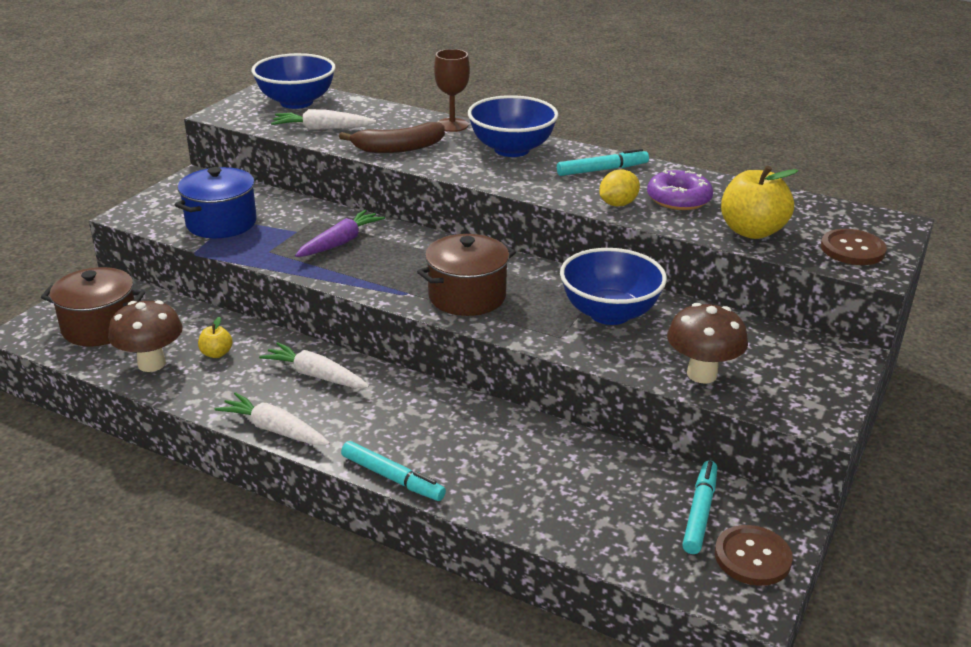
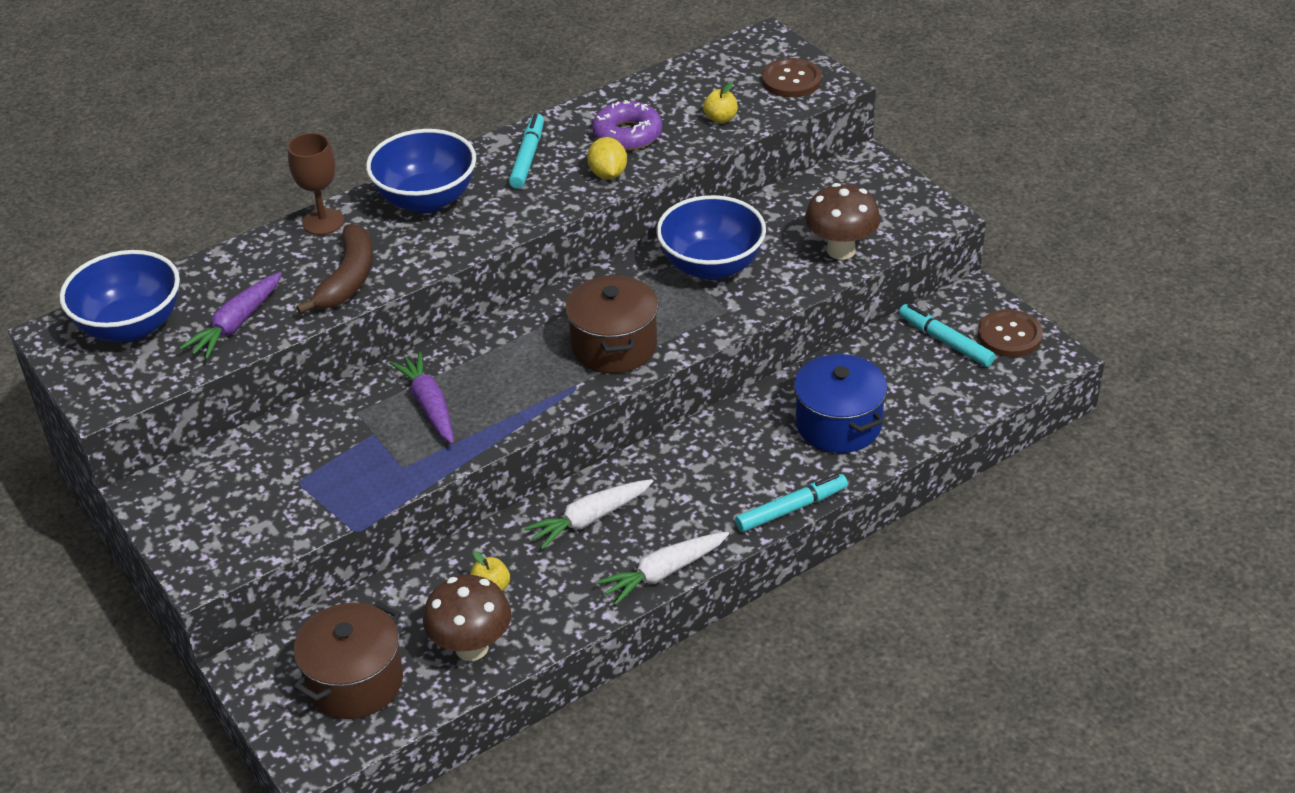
camera: 60 degrees left, 10 degrees up
blue pot [175,167,258,238] -> blue pot moved to [794,354,888,453]
white carrot [271,109,376,130] -> purple carrot [180,272,282,360]
yellow apple [721,166,798,239] -> yellow apple [703,82,738,123], size x0.49

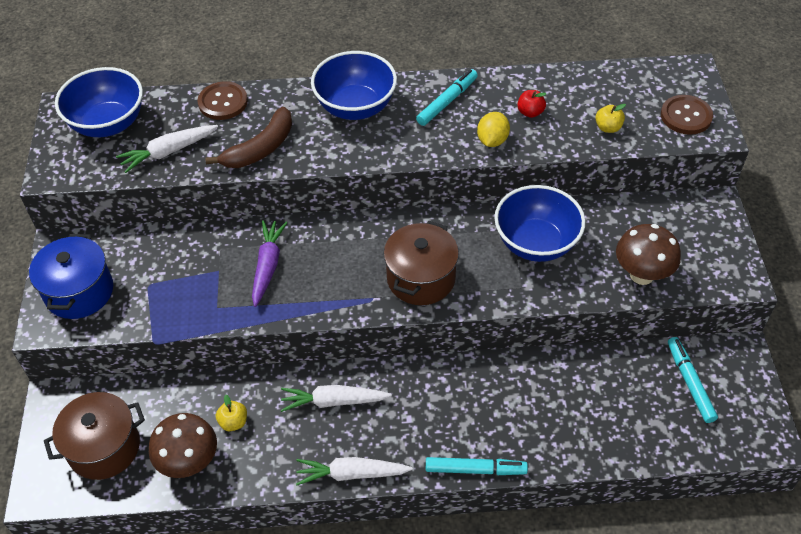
camera: 30 degrees right, 10 degrees up
purple carrot [180,272,282,360] -> white carrot [116,125,218,173]
brown goblet [287,133,344,235] -> none
purple donut [592,100,662,150] -> red apple [517,90,546,118]
blue pot [794,354,888,453] -> blue pot moved to [29,234,113,319]
brown button [978,310,1043,357] -> brown button moved to [198,81,248,120]

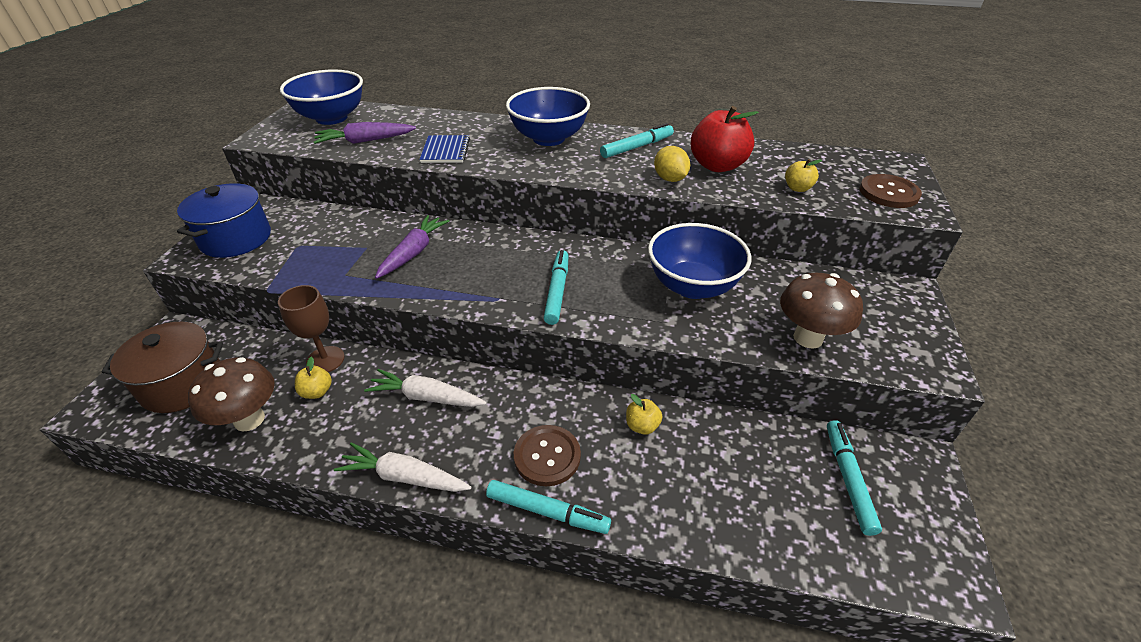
camera: 15 degrees right, 10 degrees down
white carrot [116,125,218,173] -> purple carrot [314,122,416,144]
brown button [198,81,248,120] -> brown button moved to [514,425,581,486]
brown banana [205,107,292,168] -> blue notebook [419,135,470,163]
brown pot [384,221,459,305] -> turquoise marker [544,250,568,325]
yellow lemon [477,112,510,147] -> yellow lemon turned 60 degrees counterclockwise [654,146,690,182]
red apple [517,90,546,118] -> red apple [691,106,759,172], size x2.06
none -> brown goblet [278,285,345,372]
none -> yellow apple [626,394,662,435]

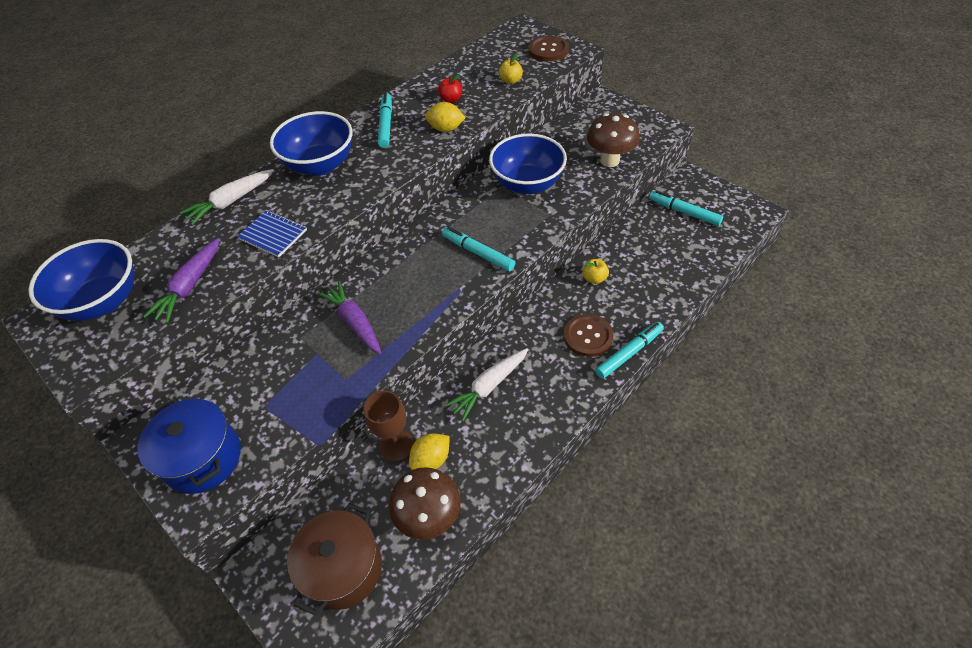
camera: 55 degrees left, 10 degrees up
yellow apple [295,357,332,399] -> yellow lemon [409,433,450,470]
white carrot [334,442,471,492] -> white carrot moved to [180,169,274,225]
red apple [691,106,759,172] -> red apple [438,74,462,103], size x0.49

